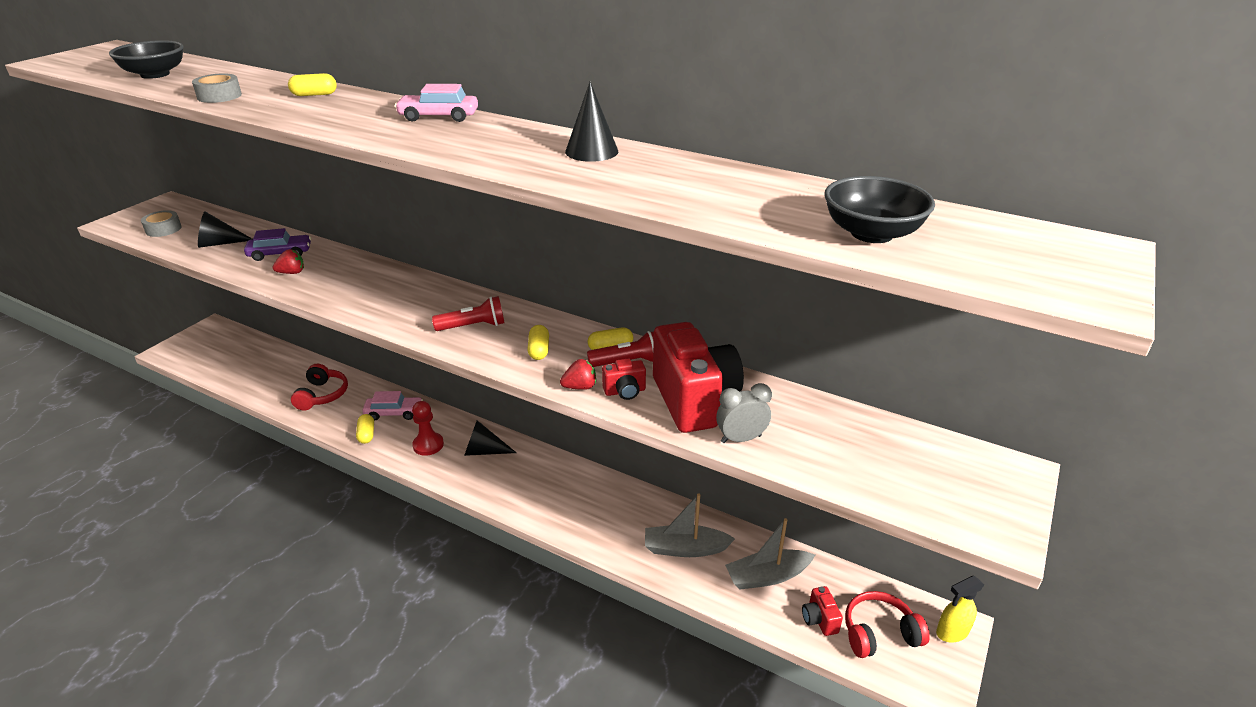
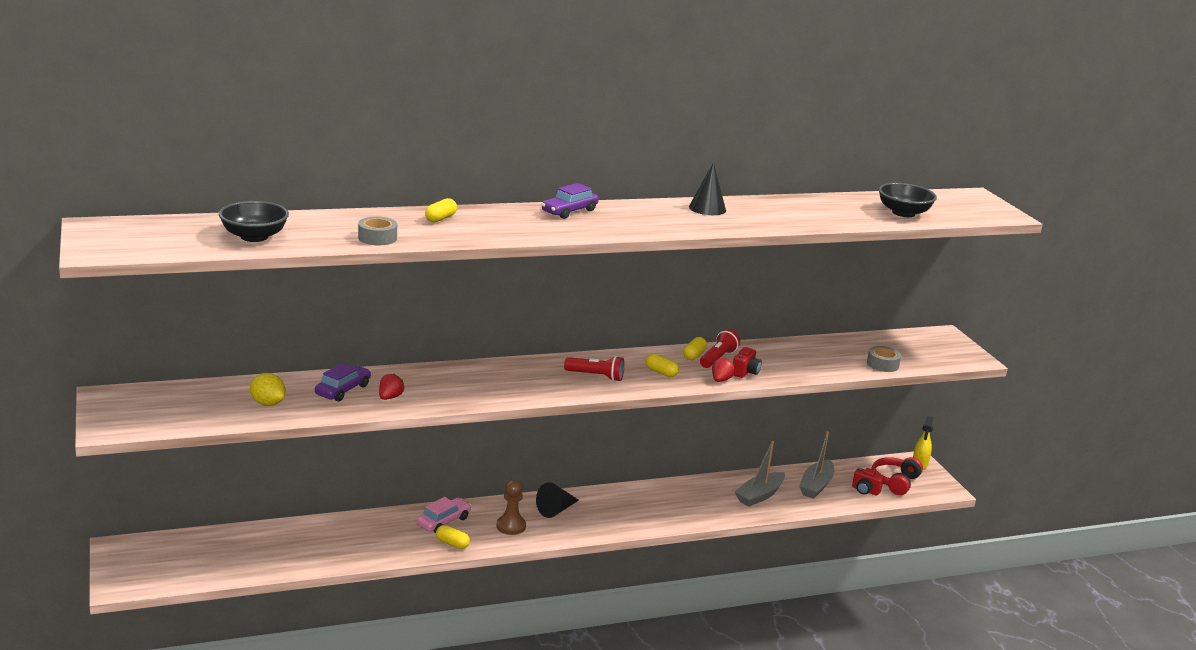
camera: 50 degrees left, 10 degrees down
grey tape [141,210,182,237] -> grey tape moved to [867,346,901,372]
black cone [198,211,253,248] -> yellow lemon [250,373,286,406]
red headphones [291,364,348,411] -> none
pink car [395,84,478,122] -> purple car [541,183,599,219]
red pawn [412,401,444,456] -> brown pawn [496,480,526,535]
red flashlight [432,296,505,331] -> red flashlight turned 75 degrees clockwise [564,356,624,381]
red camera [653,322,744,433] -> none
grey clock [716,383,772,443] -> none

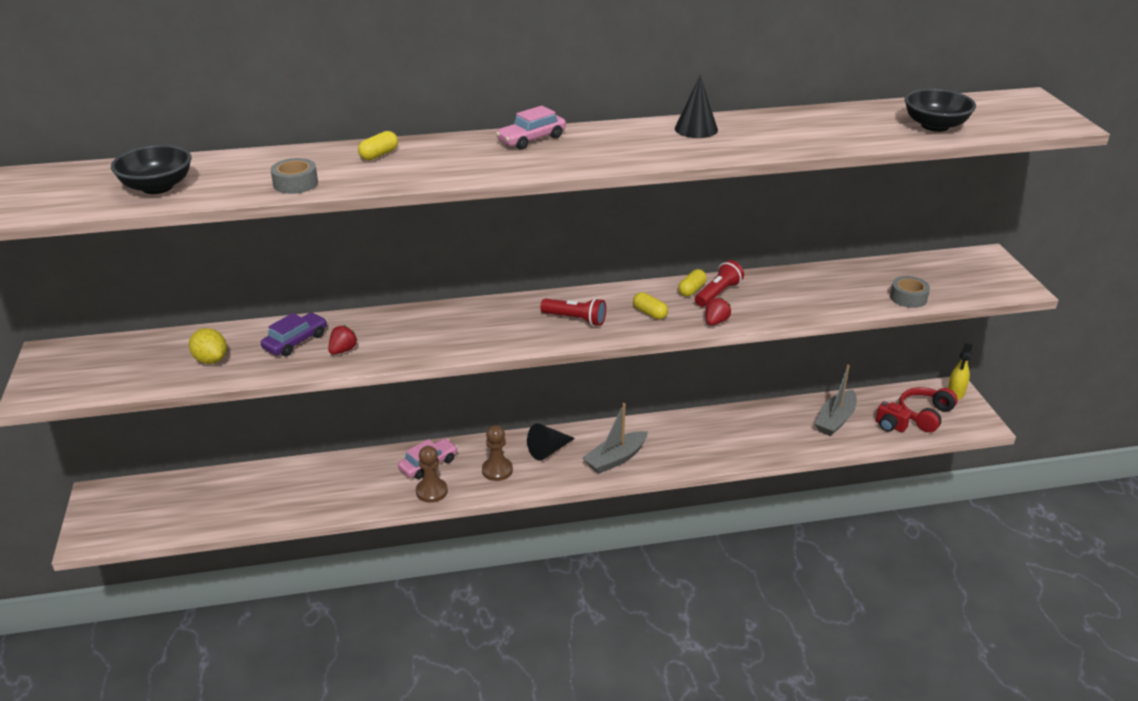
camera: 10 degrees right, 10 degrees up
yellow capsule [436,525,470,549] -> brown pawn [416,446,448,503]
purple car [541,183,599,219] -> pink car [496,106,566,150]
red camera [733,347,762,378] -> none
grey boat [734,441,785,507] -> grey boat moved to [582,403,648,474]

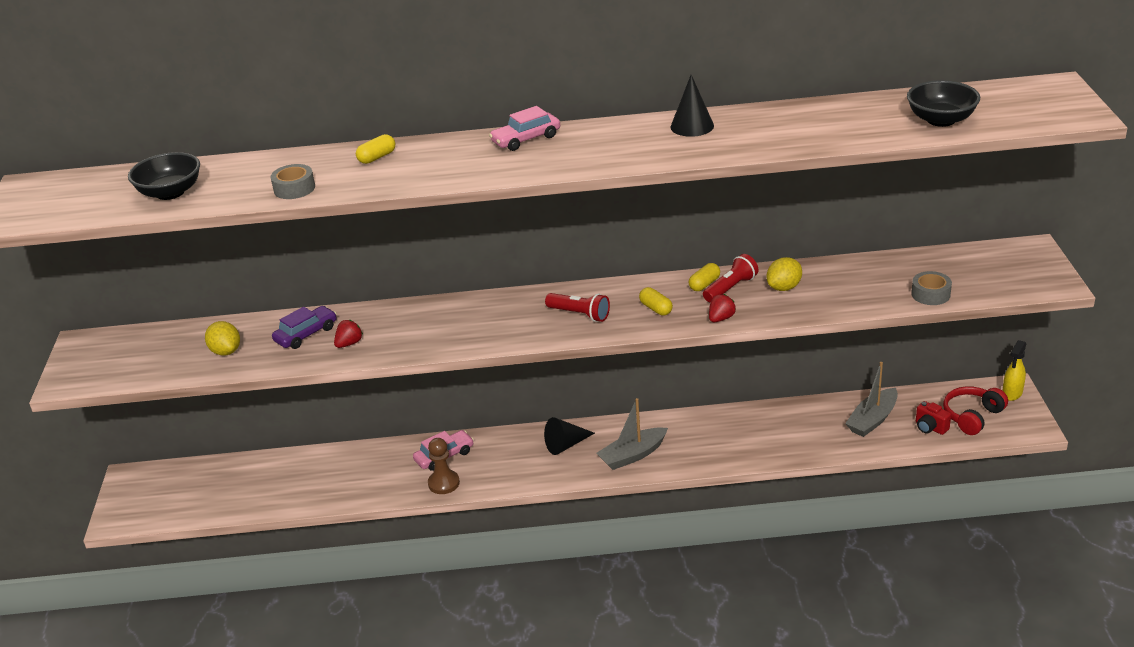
camera: 10 degrees right, 0 degrees up
brown pawn [482,425,513,481] -> none
none -> yellow lemon [767,257,802,291]

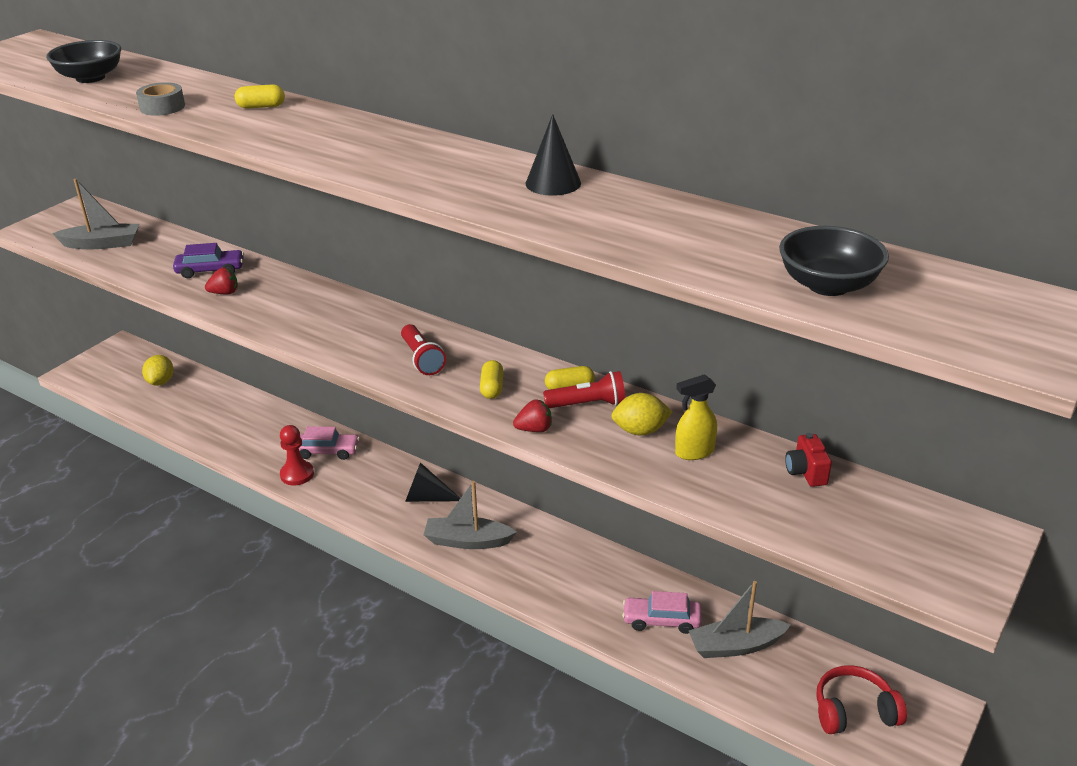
camera: 35 degrees right, 0 degrees up
yellow lemon [205,321,240,355] -> yellow lemon moved to [142,355,173,386]
brown pawn [428,438,460,494] -> red pawn [280,425,314,486]
pink car [489,106,560,151] -> pink car moved to [622,591,702,634]
grey tape [911,271,952,305] -> none
red camera [916,401,951,435] -> red camera moved to [785,433,832,487]
yellow spray bottle [1002,340,1026,401] -> yellow spray bottle moved to [675,374,717,460]
none -> grey boat [52,179,139,249]

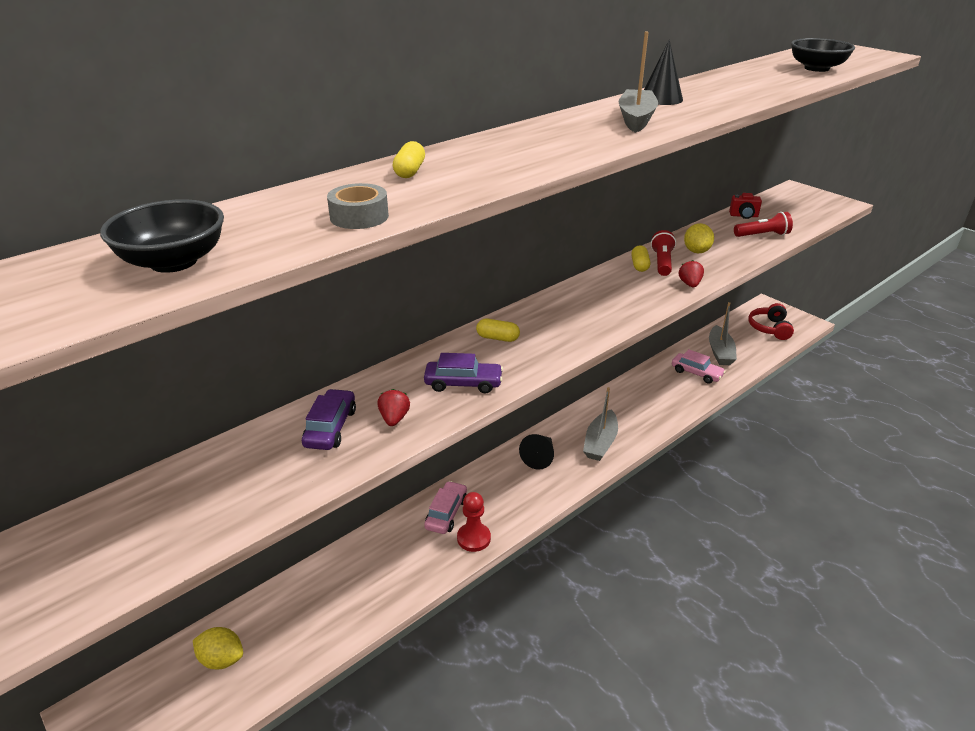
camera: 75 degrees left, 0 degrees up
grey boat [52,179,139,249] -> grey boat moved to [618,31,658,133]
red flashlight [401,324,446,375] -> red flashlight moved to [734,212,793,237]
yellow capsule [480,360,504,399] -> yellow capsule moved to [476,319,520,342]
pink car [622,591,702,634] -> pink car turned 75 degrees counterclockwise [672,349,726,384]
yellow spray bottle [675,374,717,460] -> none
none -> purple car [424,353,503,393]

